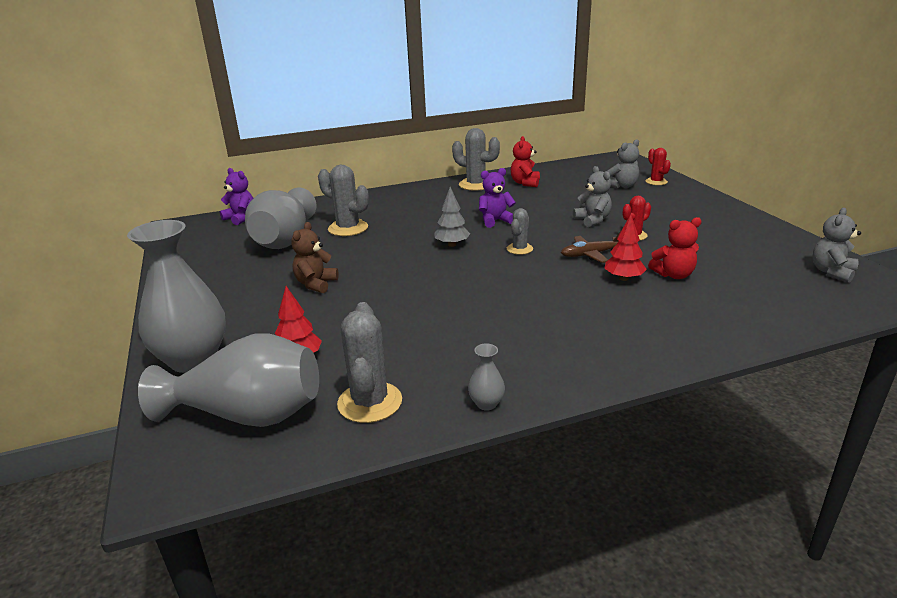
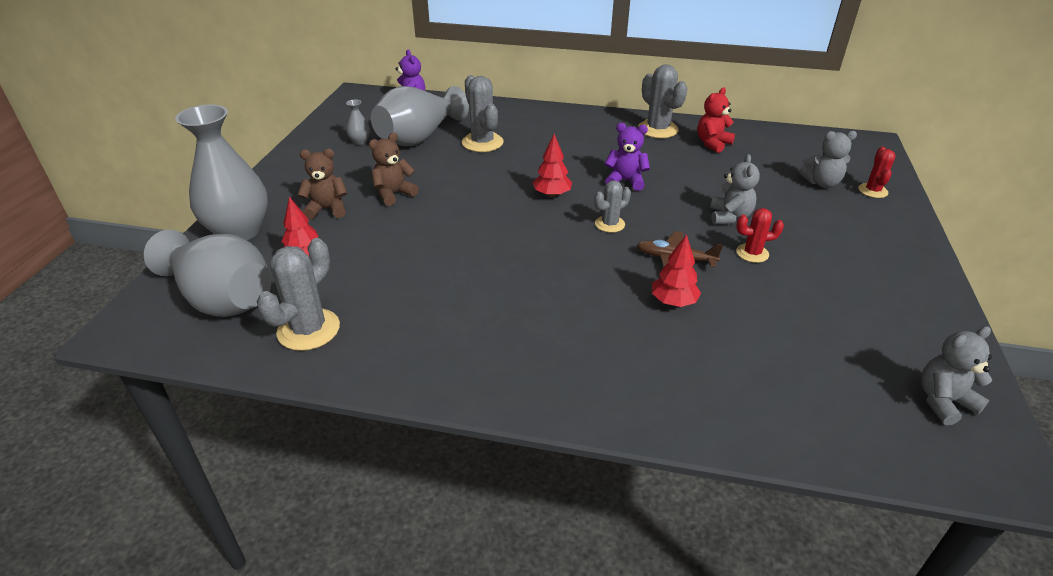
camera: 30 degrees right, 10 degrees up
grey tree [435,187,470,247] -> red tree [533,134,572,197]
grey vase [468,344,505,411] -> grey vase moved to [346,99,370,145]
red teddy bear [648,217,702,279] -> none
none -> brown teddy bear [298,149,348,219]

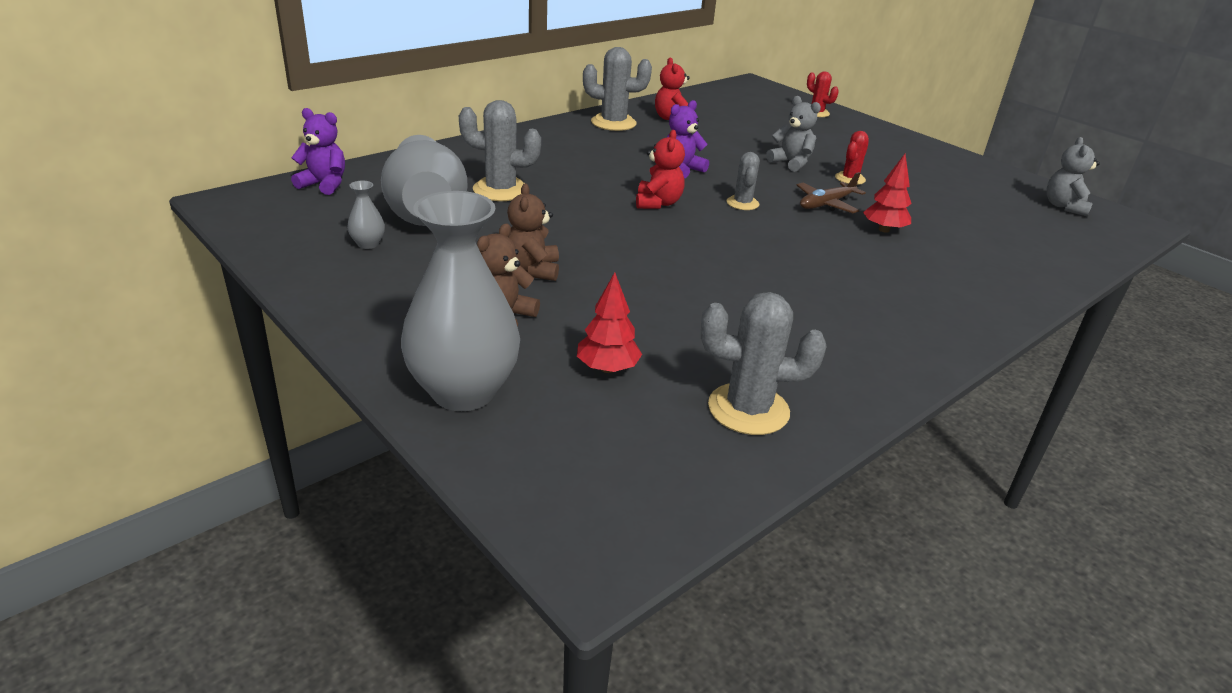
camera: 55 degrees left, 5 degrees down
grey vase [144,230,271,317] -> none
grey cactus [257,238,340,351] -> grey cactus turned 60 degrees counterclockwise [701,292,827,435]
red tree [533,134,572,197] -> red teddy bear [636,130,685,209]
grey teddy bear [799,131,857,188] -> none

